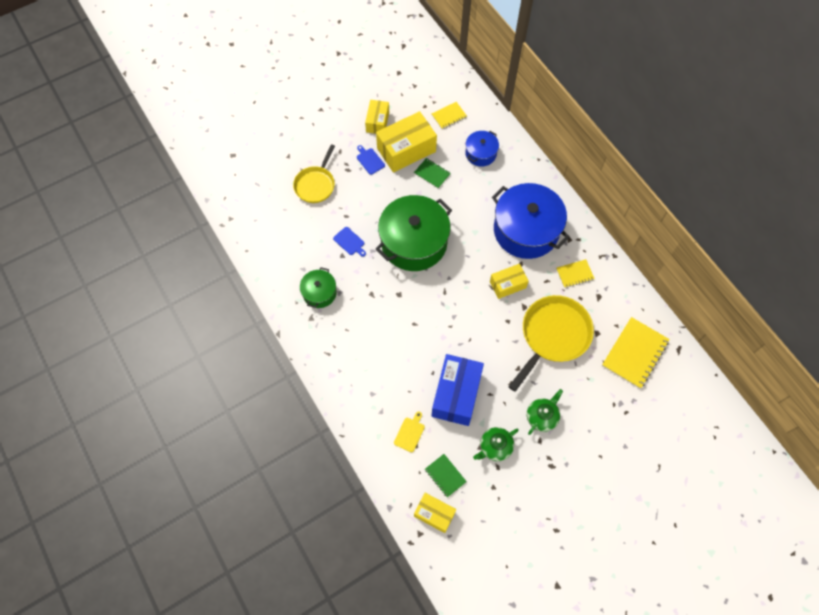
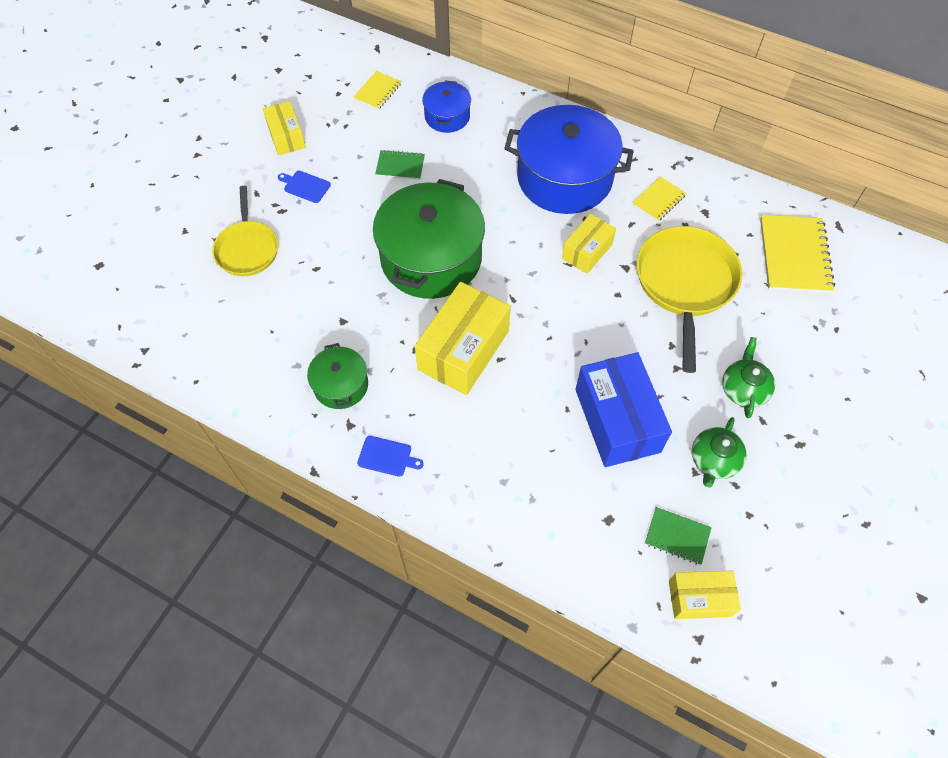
camera: 30 degrees left, 5 degrees down
blue cutting board [333,227,366,257] -> blue cutting board moved to [357,436,424,477]
yellow box [376,111,437,173] -> yellow box moved to [415,282,511,395]
yellow cutting board [394,412,425,452] -> none

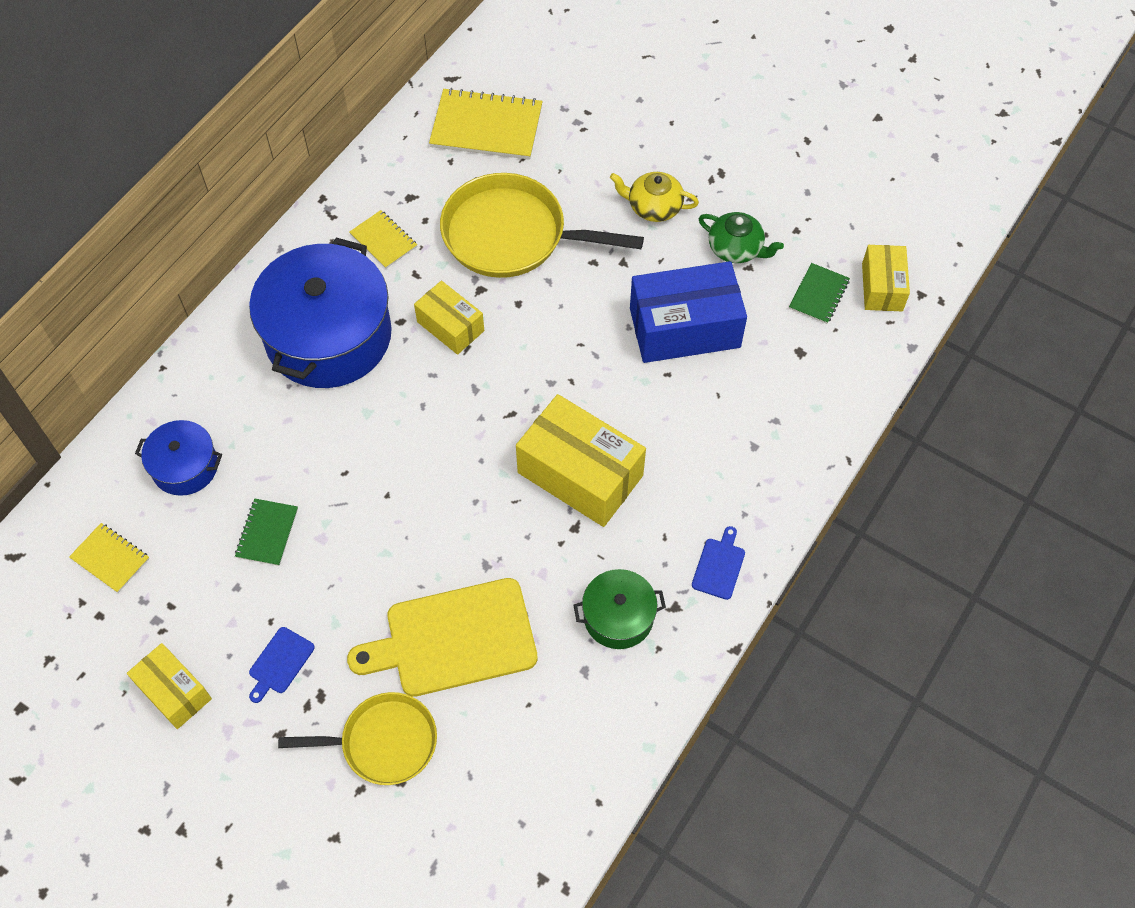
camera: 85 degrees left, 0 degrees up
yellow box [263,101,306,155] -> yellow box turned 60 degrees clockwise [127,643,212,729]
green pot [373,179,485,299] -> none
green teapot [722,337,775,418] -> yellow teapot [610,172,699,222]
none -> yellow cutting board [347,578,538,697]

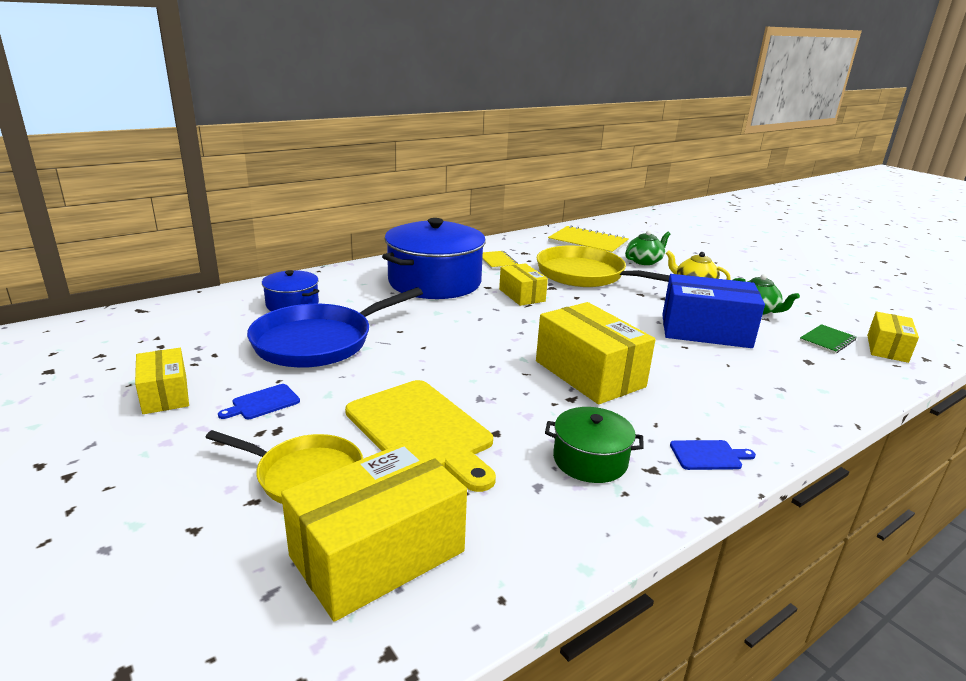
camera: 20 degrees right, 35 degrees down
yellow notebook [69,523,149,593] -> none
green notebook [235,499,298,566] -> blue pan [247,287,423,368]
yellow cutting board [347,578,538,697] -> yellow cutting board turned 135 degrees counterclockwise [345,380,496,492]
blue cutting board [692,526,745,600] -> blue cutting board turned 45 degrees clockwise [670,440,756,470]
none -> yellow box [281,439,467,622]
none -> green teapot [625,230,671,265]

